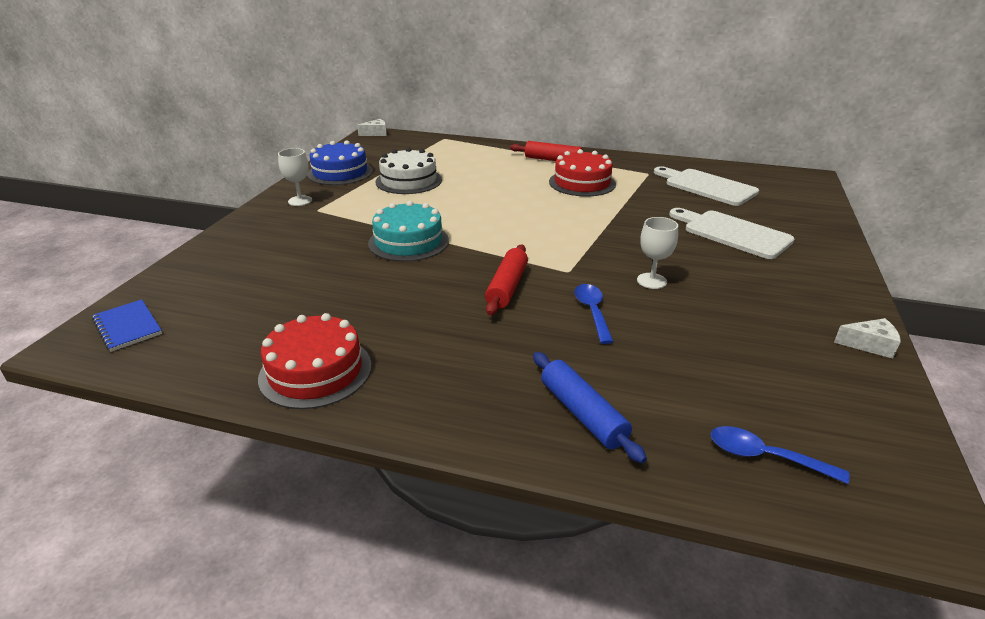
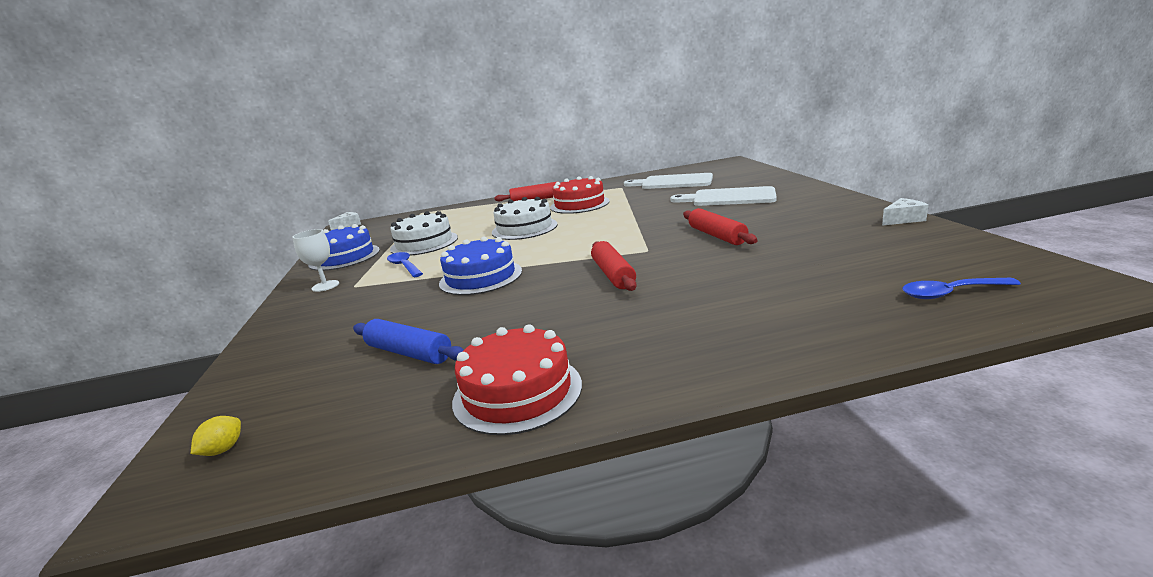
camera: 25 degrees left, 10 degrees down
blue notebook [92,299,162,352] -> yellow lemon [191,416,241,456]
turquoise cake [368,201,449,262] -> blue cake [439,237,522,295]
blue rolling pin [533,352,647,463] -> blue rolling pin moved to [353,319,464,364]
blue spoon [574,284,614,344] -> blue spoon moved to [387,252,423,277]
white goblet [637,217,678,289] -> red rolling pin [683,208,758,245]
none -> white cake [492,197,558,240]

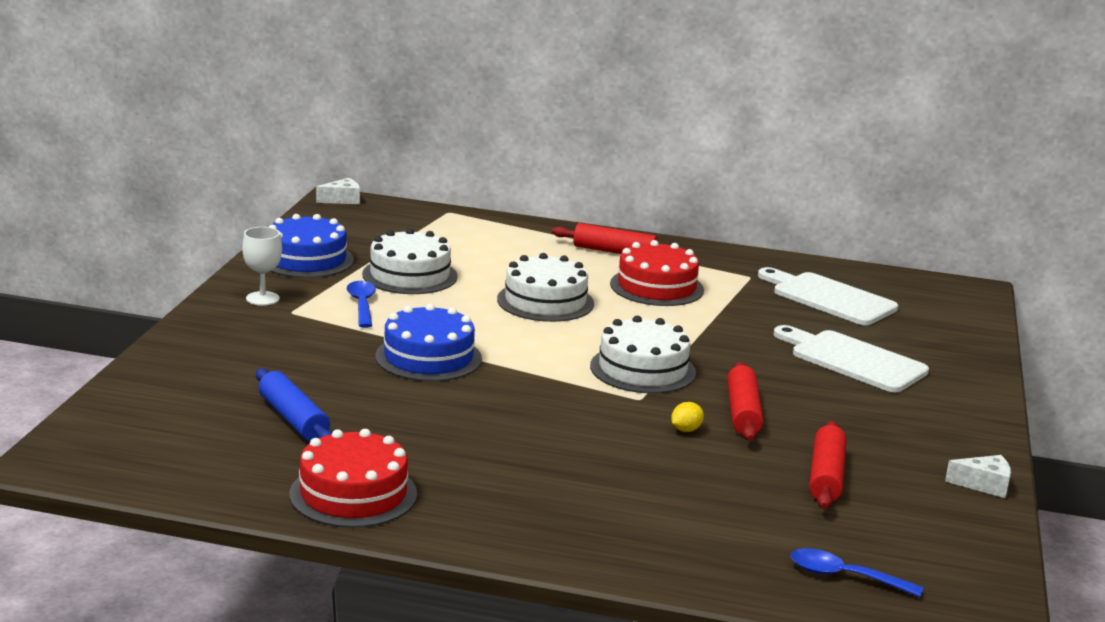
camera: 20 degrees right, 0 degrees up
yellow lemon [191,416,241,456] -> yellow lemon moved to [671,402,704,432]
red rolling pin [591,241,637,291] -> red rolling pin moved to [809,421,846,509]
none -> white cake [590,316,696,394]

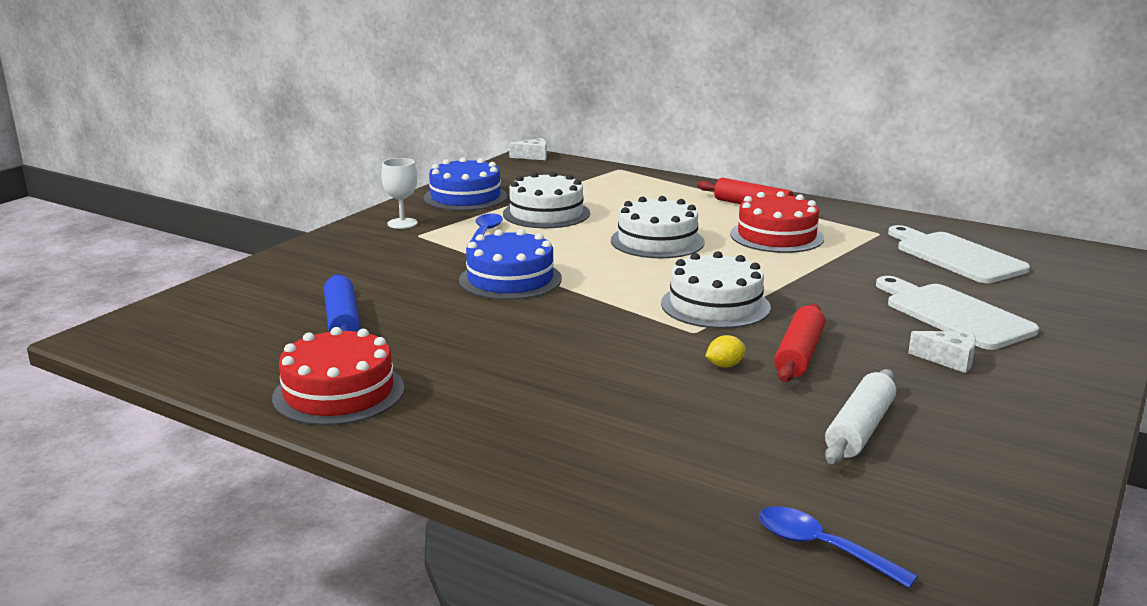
camera: 20 degrees right, 0 degrees up
red rolling pin [809,421,846,509] -> white rolling pin [825,369,896,464]
white cheese [945,455,1011,498] -> white cheese moved to [908,331,976,373]

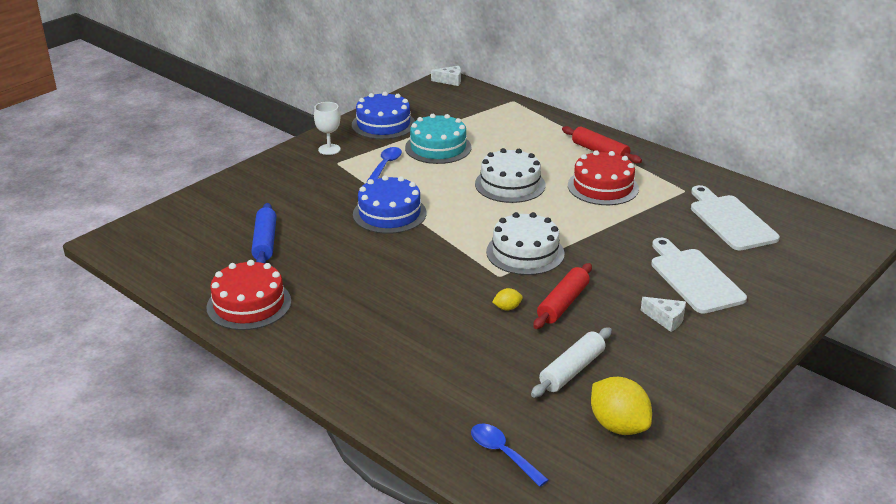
camera: 10 degrees right, 10 degrees up
white cake [503,172,590,228] -> turquoise cake [405,114,472,164]
none -> yellow lemon [591,377,652,435]

